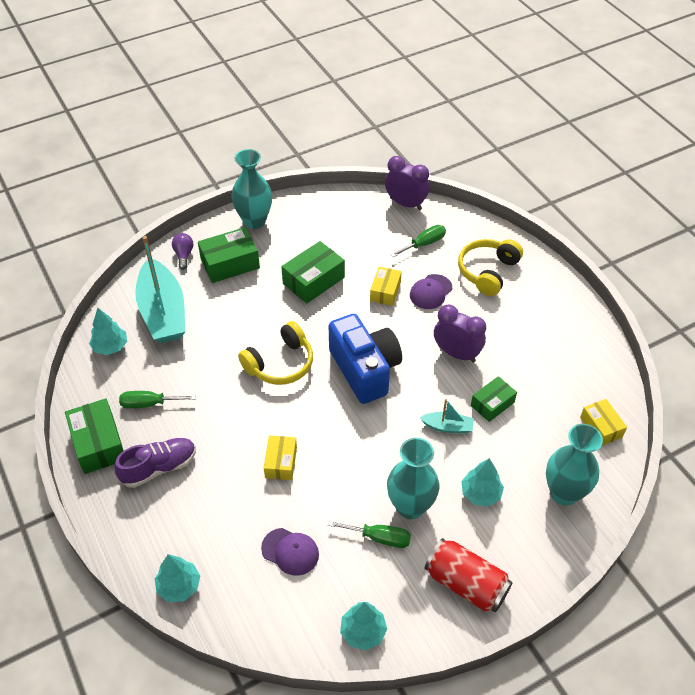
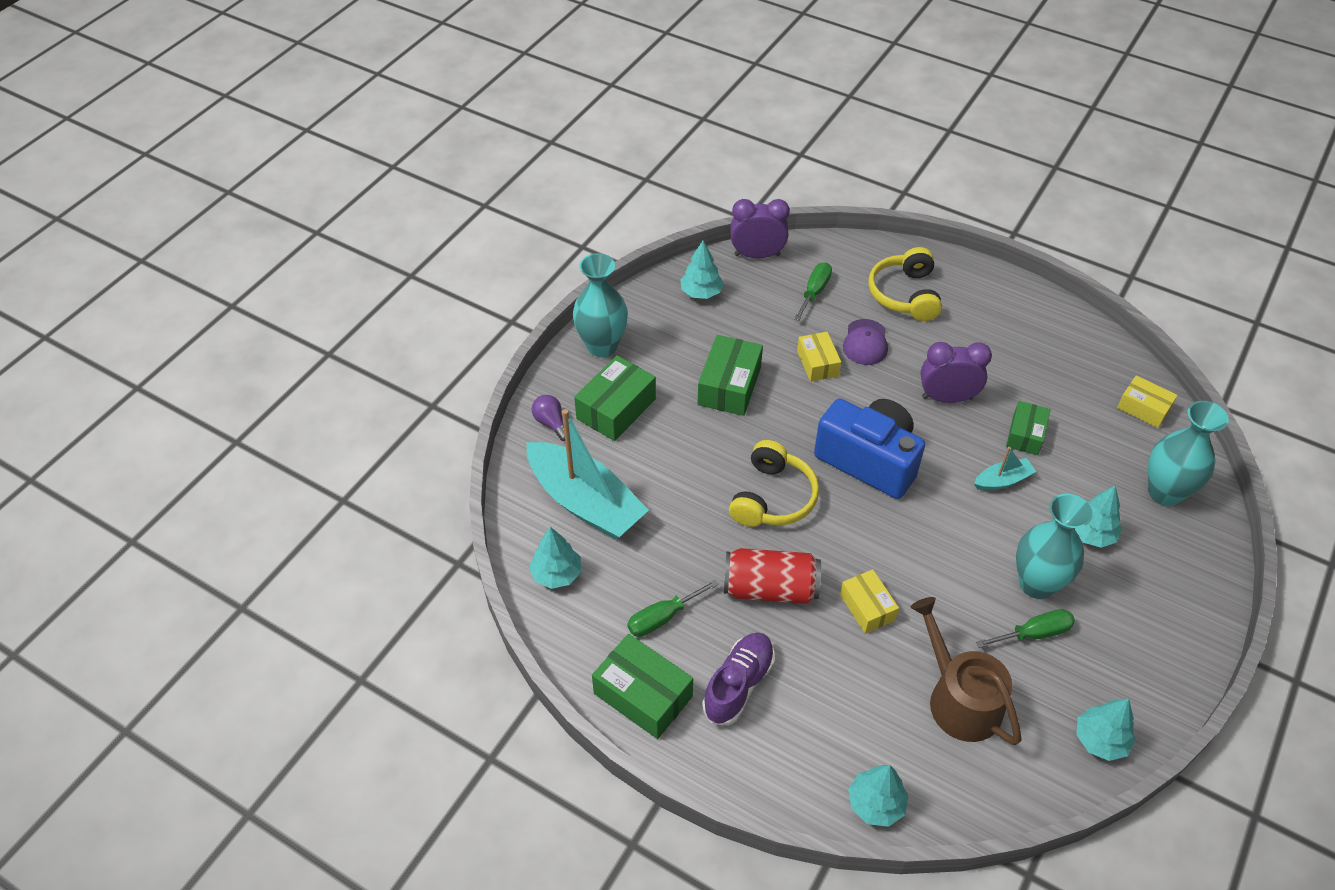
camera: 30 degrees left, 0 degrees up
purple cap [261,528,319,576] -> brown watering can [911,597,1022,745]
red can [425,538,513,612] -> red can moved to [724,548,821,604]
none -> turquoise tree [680,241,724,299]

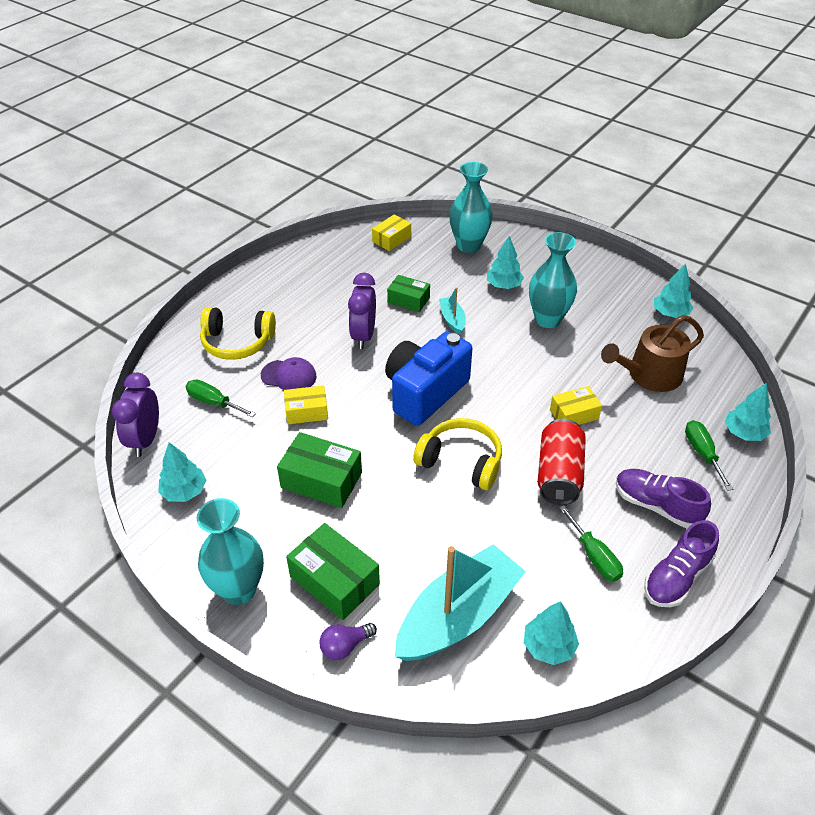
camera: 85 degrees left, 5 degrees down
green box [592,634,693,739] -> purple shoe [644,520,719,607]
green screwdriver [976,609,1075,648] -> green screwdriver moved to [685,420,733,491]

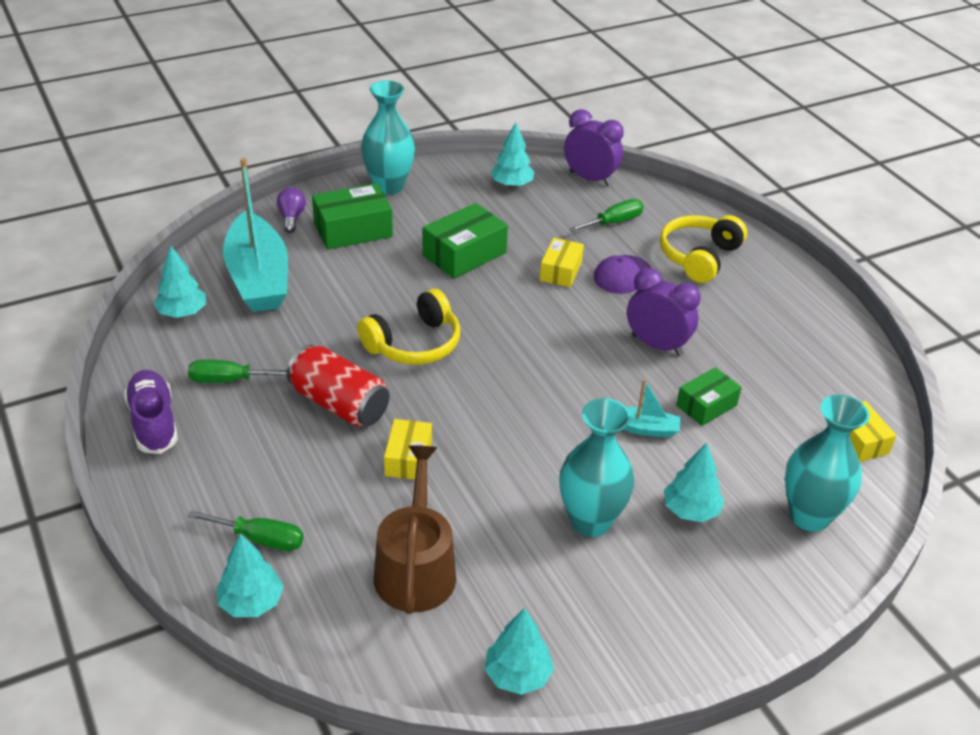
camera: 115 degrees right, 5 degrees down
blue camera [385,331,472,426] -> none
purple shoe [616,469,711,529] -> none

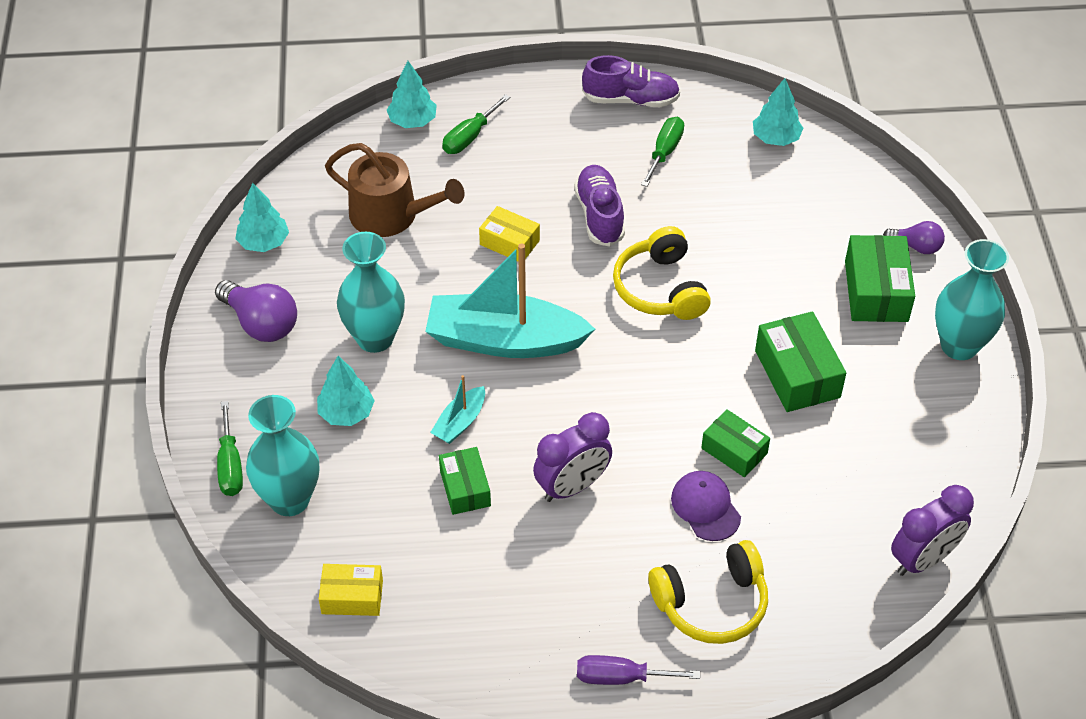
camera: 115 degrees right, 10 degrees up
turquoise boat [223,158,288,312] -> turquoise boat moved to [425,243,595,358]
red can [287,344,390,427] -> purple shoe [574,165,625,247]
turquoise tree [491,122,534,188] -> none
yellow box [540,238,584,287] -> green box [701,409,770,477]
green screwdriver [569,199,644,232] -> green screwdriver moved to [217,401,243,496]
yellow headphones [660,215,747,283] -> yellow headphones turned 105 degrees clockwise [648,540,768,644]
none -> purple light bulb [215,280,297,342]
none -> purple screwdriver [577,655,700,685]

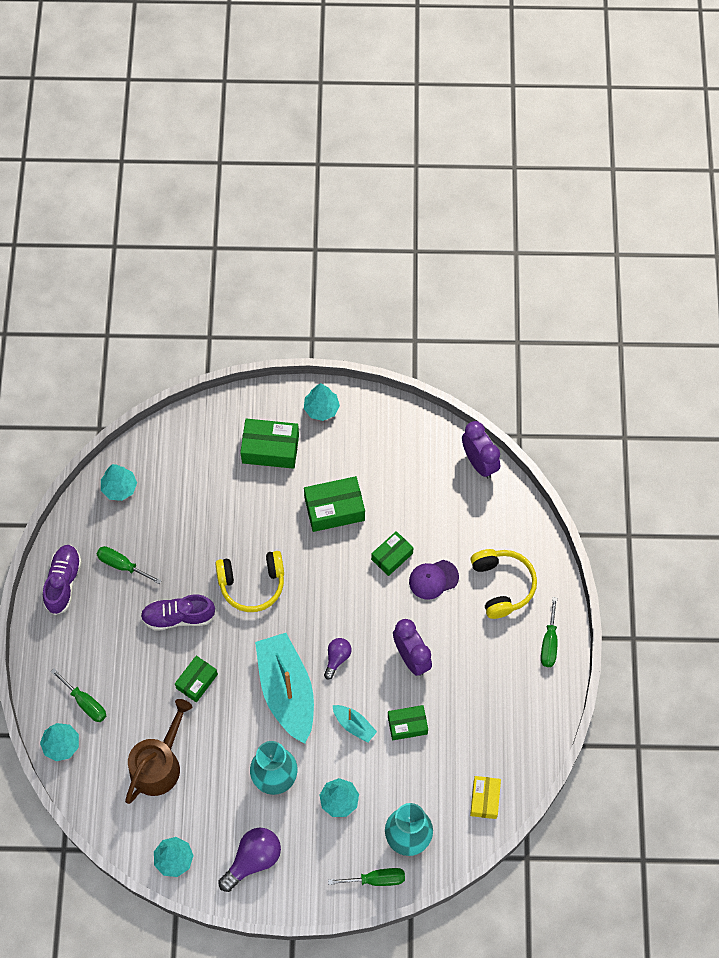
camera: 85 degrees left, 15 degrees up
turquoise boat [425,243,595,358] -> turquoise boat turned 150 degrees clockwise [255,633,314,744]
yellow box [479,206,540,262] -> green box [175,656,218,703]
purple screwdriver [577,655,700,685] -> green screwdriver [541,597,558,667]
purple light bulb [883,221,945,254] -> purple light bulb moved to [324,638,352,679]
turquoise vase [935,239,1009,360] -> turquoise tree [304,383,340,421]

